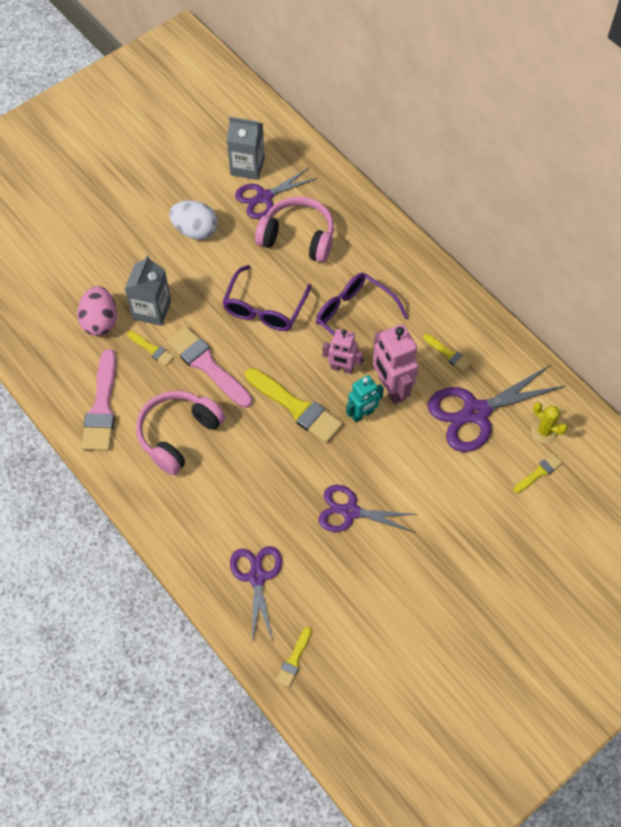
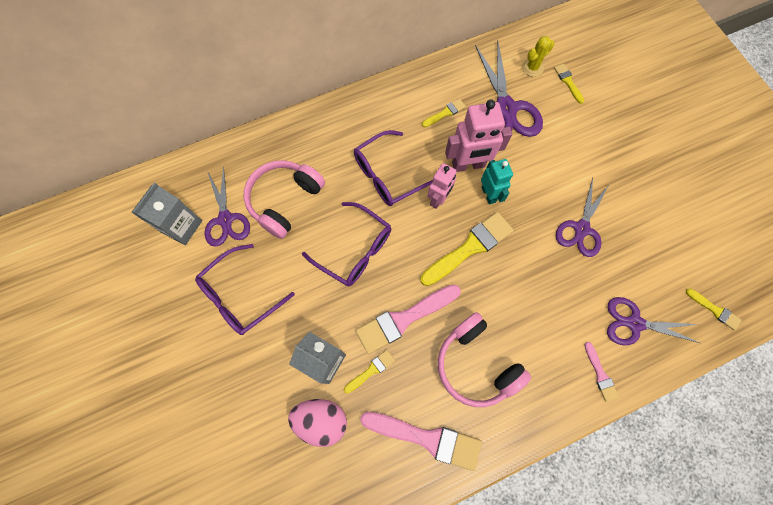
camera: 75 degrees left, 10 degrees up
white egg [169,201,217,240] -> purple glasses [195,244,295,335]
none -> pink brush [584,342,619,402]

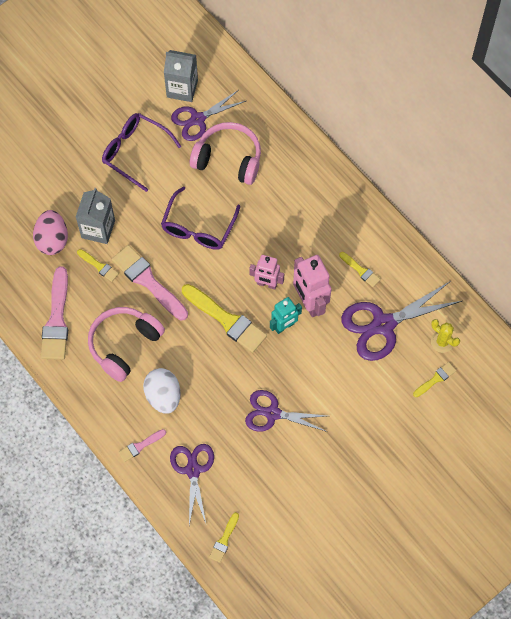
camera: 75 degrees right, 5 degrees down
purple glasses [354,130,433,206] -> none
none -> white egg [143,368,181,414]

